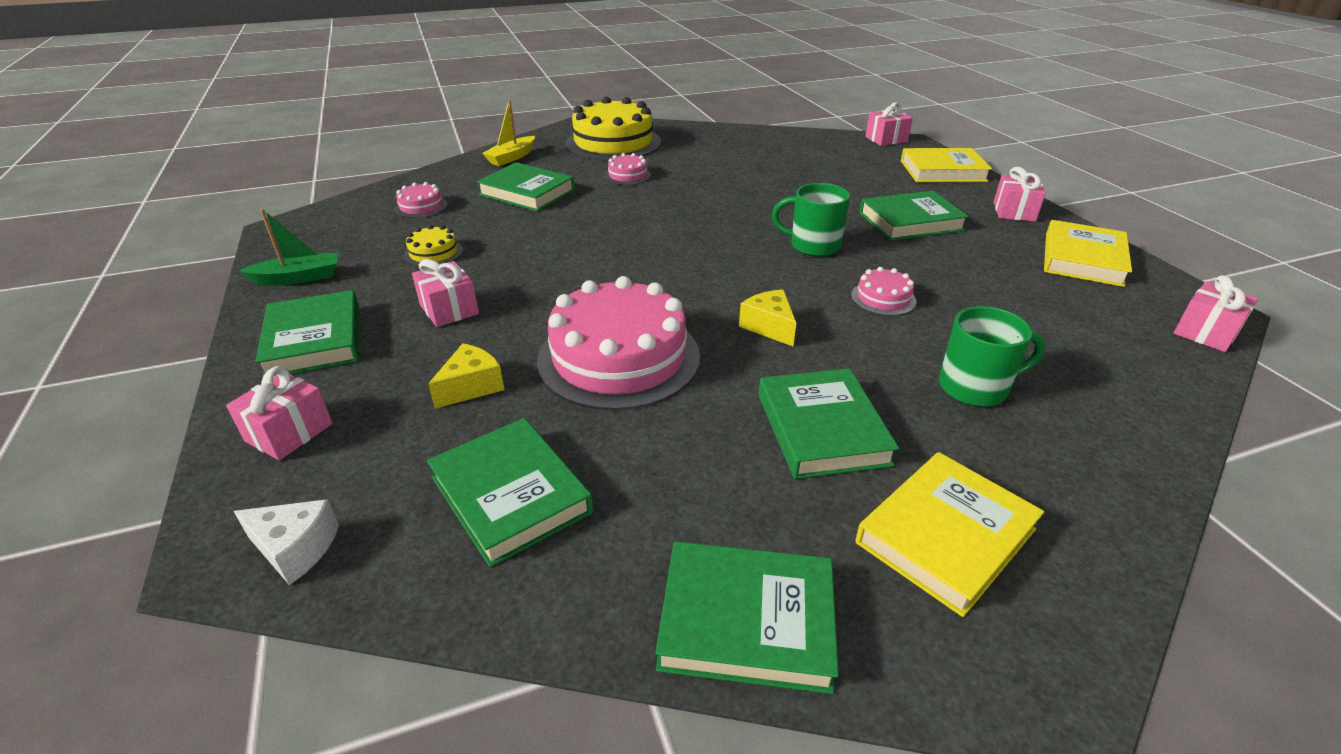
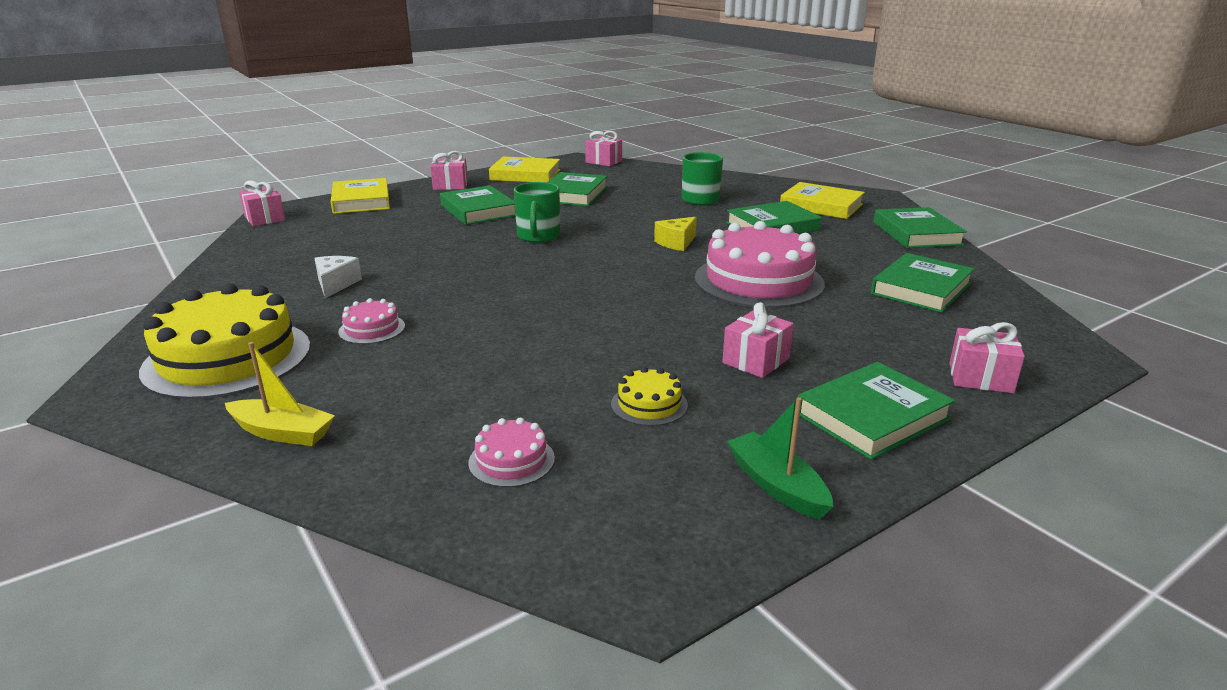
camera: 105 degrees left, 10 degrees down
white cheese [234,499,339,585] -> white cheese moved to [314,256,362,298]
yellow cheese [428,343,504,409] -> none
green book [476,162,575,211] -> green book moved to [548,172,607,206]
pink cake [851,267,917,316] -> none

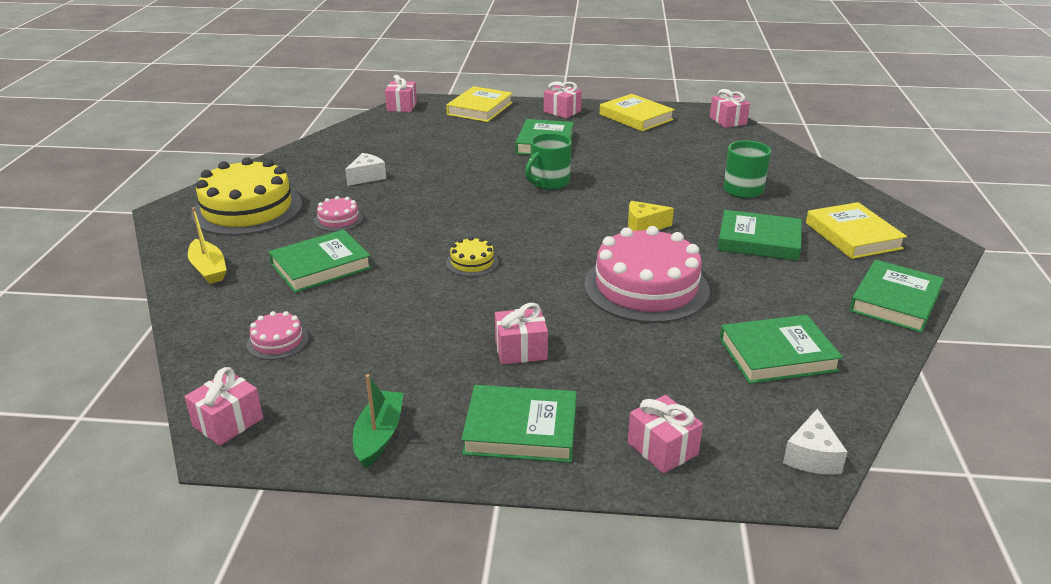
camera: 40 degrees right, 5 degrees up
green book [548,172,607,206] -> green book moved to [269,229,372,293]
yellow cake [611,367,688,426] -> yellow cake moved to [446,237,499,277]
none -> pink gift [185,367,263,446]
none -> white cheese [783,409,847,475]

